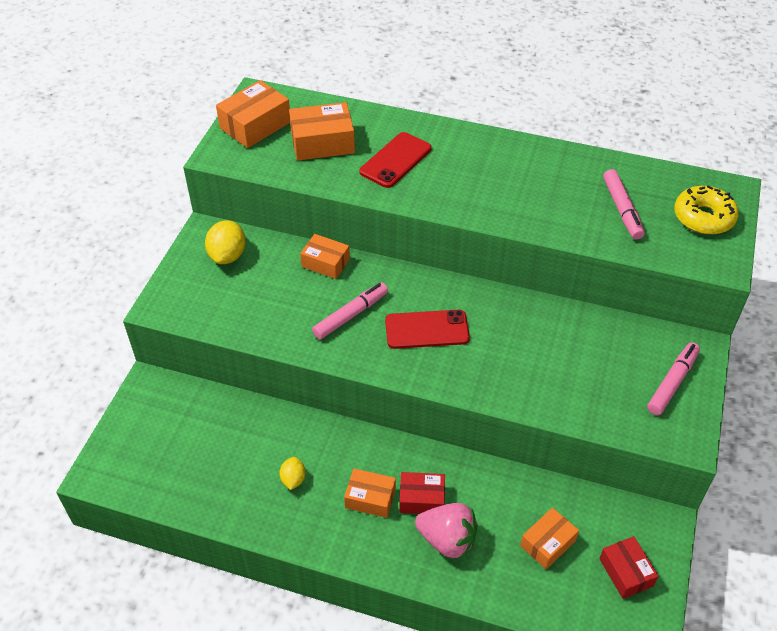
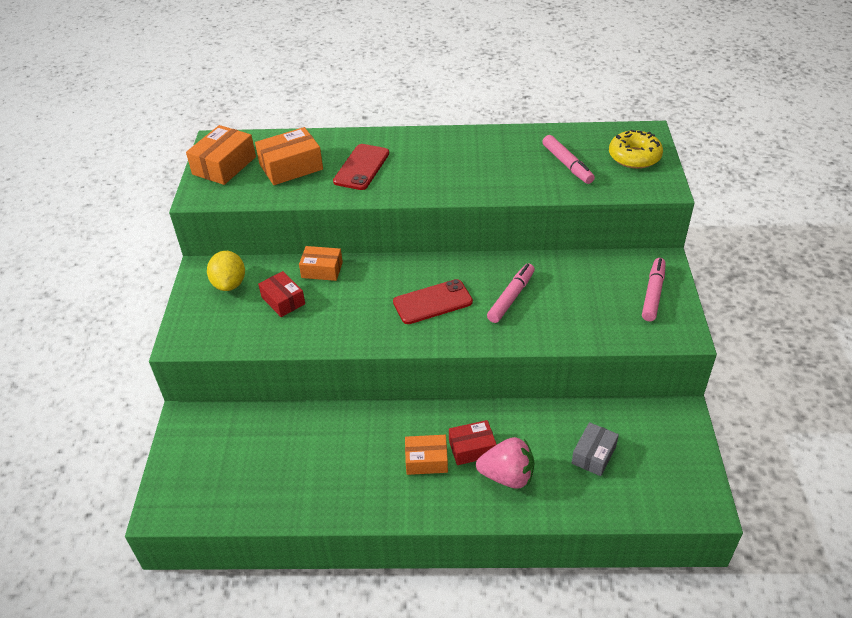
camera: 15 degrees left, 5 degrees down
yellow lemon [279,457,305,490] -> none
pink marker [312,282,388,339] -> pink marker moved to [487,263,535,323]
orange box [520,508,579,569] -> grey box [572,422,619,476]
red box [599,536,659,599] -> red box moved to [258,271,305,317]

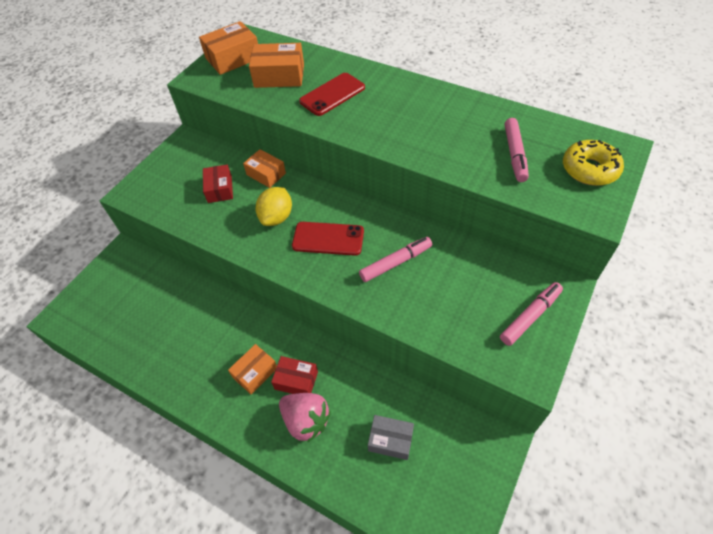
camera: 30 degrees right, 10 degrees up
yellow lemon [207,251,245,291] -> yellow lemon moved to [256,187,292,226]
orange box [405,435,448,475] -> orange box turned 75 degrees counterclockwise [228,344,277,394]
grey box [572,422,619,476] -> grey box turned 45 degrees clockwise [368,415,414,460]

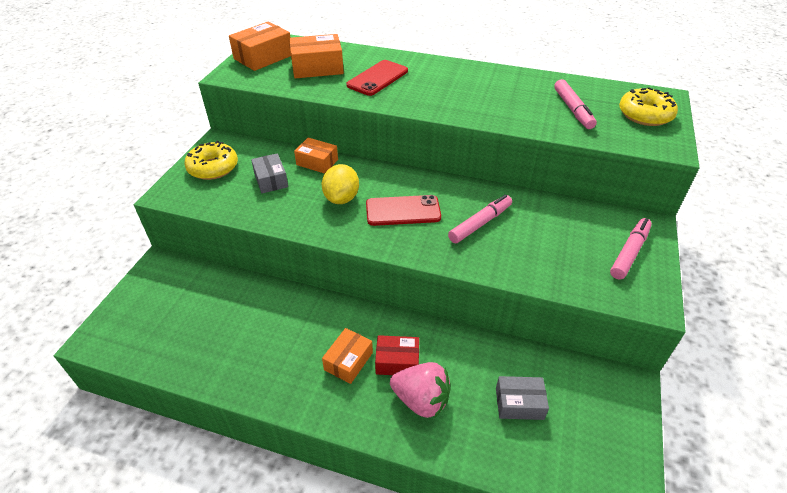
camera: 15 degrees left, 10 degrees down
red box [203,165,233,203] -> grey box [251,153,288,193]
none -> yellow donut [184,141,238,180]

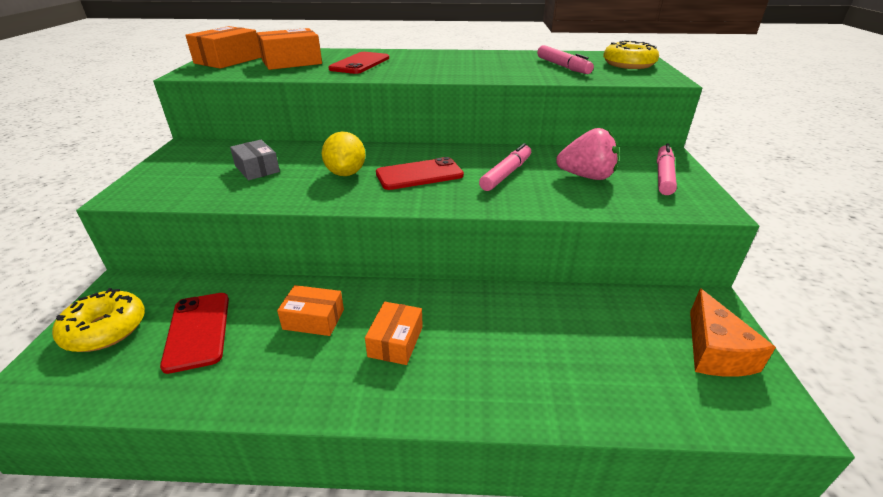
camera: 15 degrees left, 10 degrees down
yellow donut [184,141,238,180] -> yellow donut moved to [52,288,145,352]
orange box [294,138,338,174] -> orange box moved to [277,285,344,336]
red box [375,335,419,375] -> none
pink strawberry [390,362,451,418] -> pink strawberry moved to [556,128,620,180]
grey box [496,376,549,420] -> none
none -> red phone [160,293,229,374]
none -> orange cheese [690,288,776,377]

